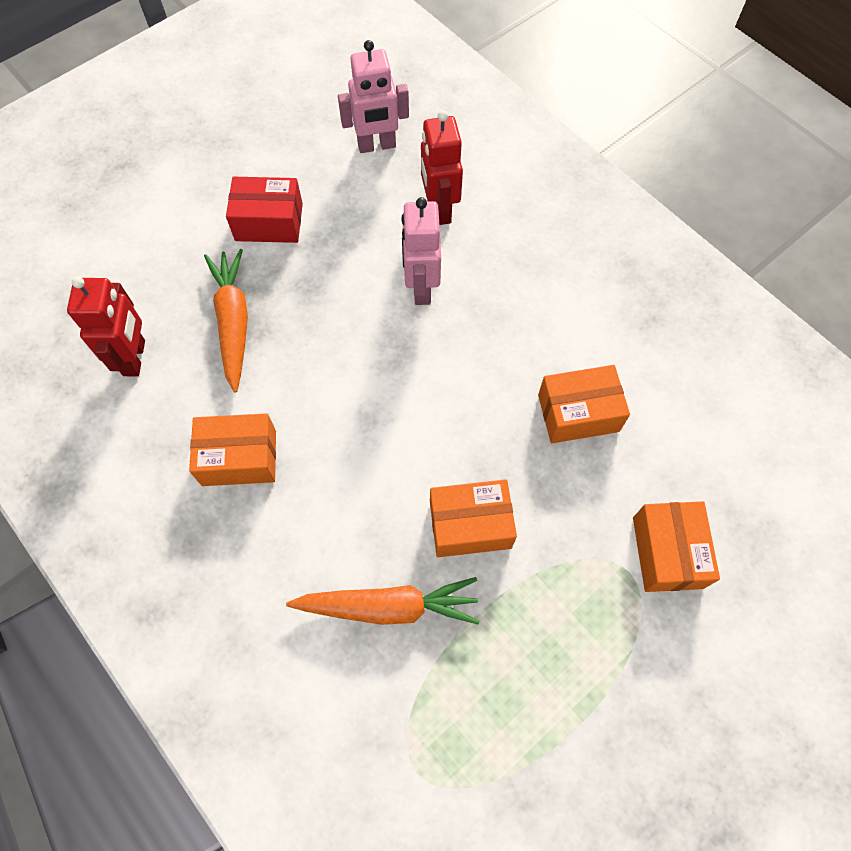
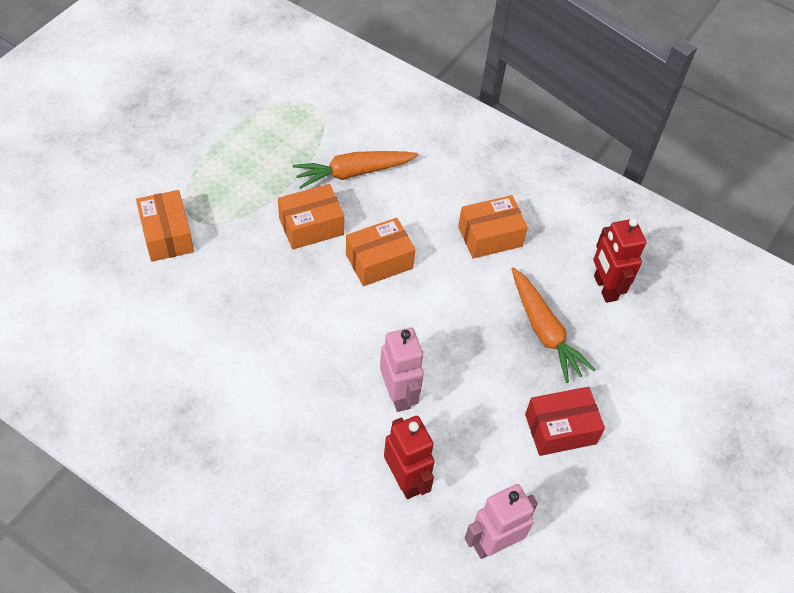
camera: 160 degrees right, 10 degrees down
orange box [538,365,630,443] -> orange box moved to [346,218,416,286]

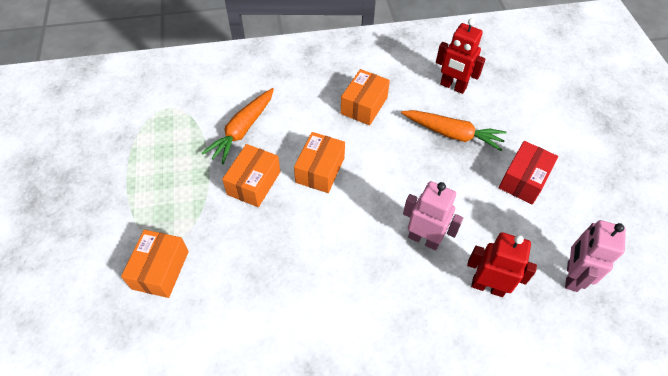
camera: 40 degrees left, 0 degrees up
orange box [136,190,194,262] -> orange box turned 75 degrees clockwise [121,230,189,298]

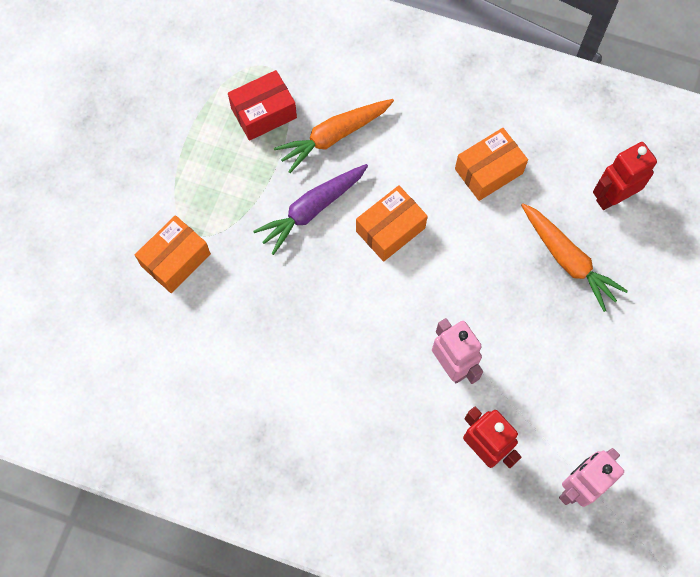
camera: 30 degrees right, 15 degrees up
orange box [222,144,280,207] -> purple carrot [253,164,368,255]
red robot [436,18,486,94] -> red robot turned 90 degrees clockwise [593,142,657,210]
red box [499,141,558,204] -> red box moved to [228,70,297,141]

